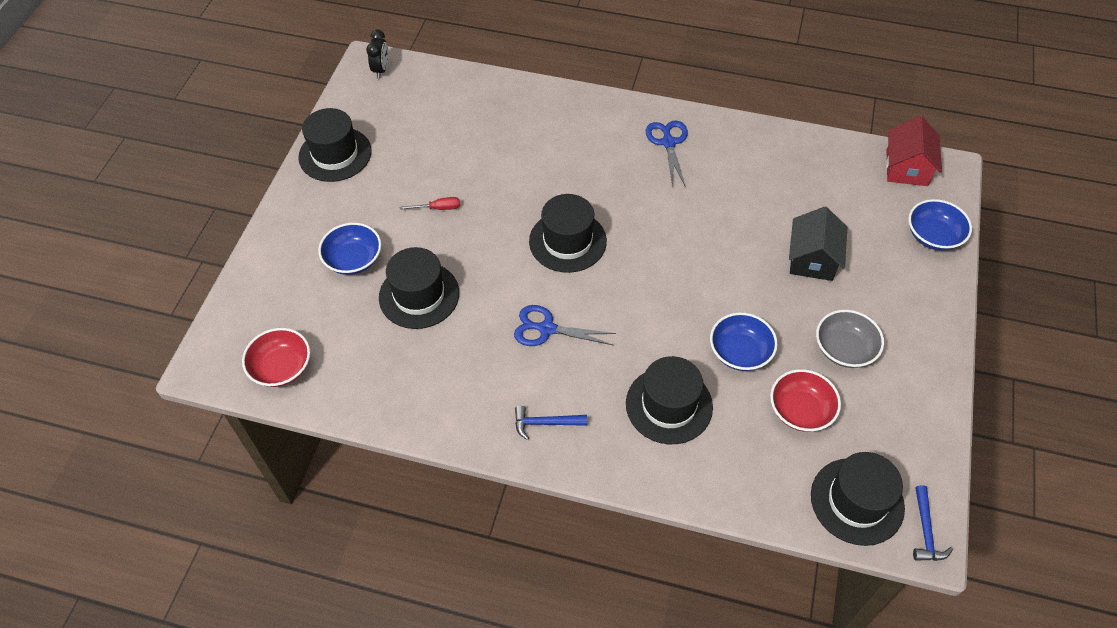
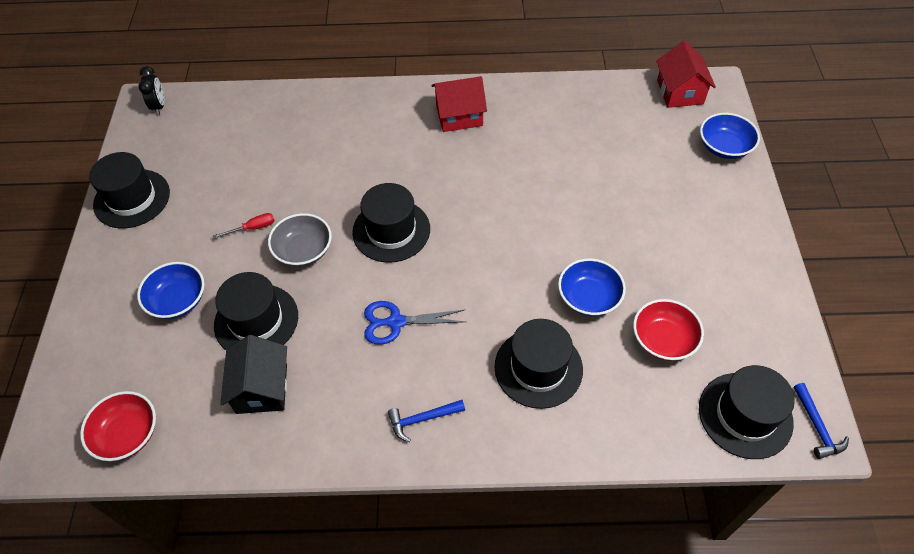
camera: 15 degrees left, 0 degrees up
blue scissors [646,121,688,187] -> red house [432,76,487,132]
black house [789,207,848,281] -> black house moved to [220,335,287,414]
grey bowl [816,310,884,368] -> grey bowl moved to [268,213,332,267]

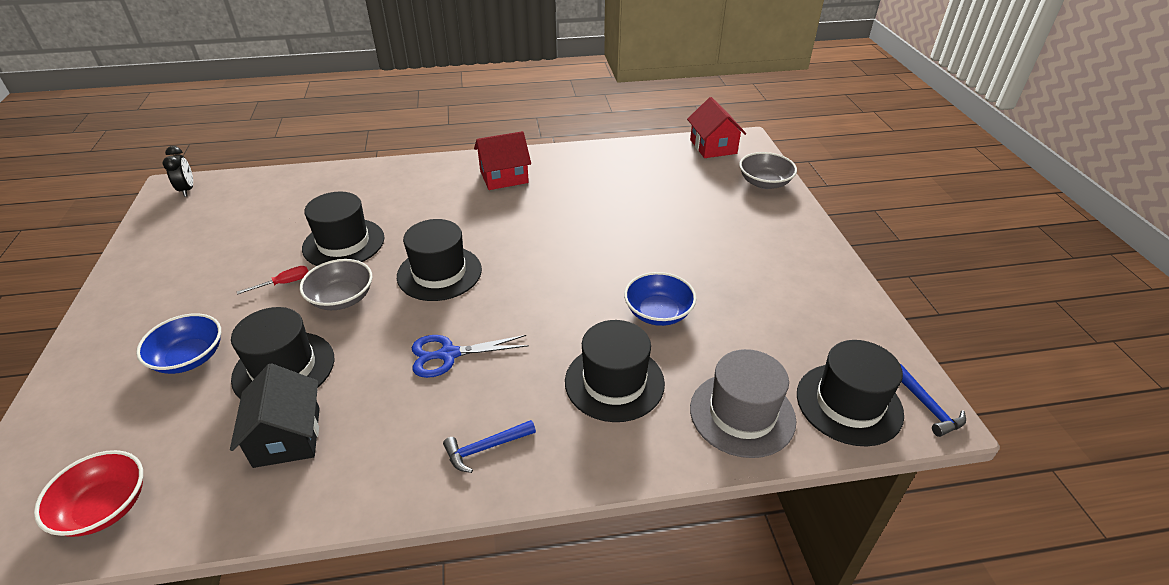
camera: 10 degrees left, 15 degrees down
black hat [89,152,170,229] -> black hat moved to [302,191,384,266]
red bowl [633,299,704,361] -> none
blue bowl [700,113,760,159] -> grey bowl [739,152,797,189]
none -> grey hat [690,349,796,458]

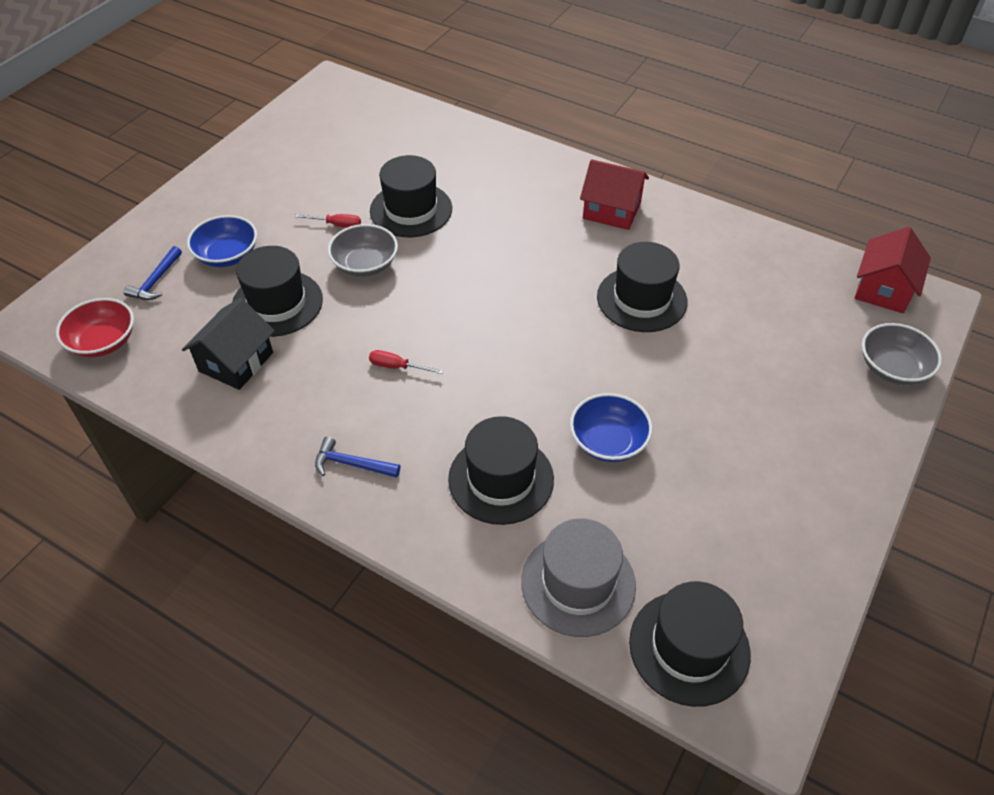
camera: 40 degrees right, 10 degrees up
black clock [163,146,193,197] -> none
black hat [397,219,482,301] -> black hat moved to [597,242,688,332]
blue scissors [412,335,529,378] -> red screwdriver [369,350,443,374]
blue hammer [900,364,966,437] -> blue hammer moved to [124,246,182,300]

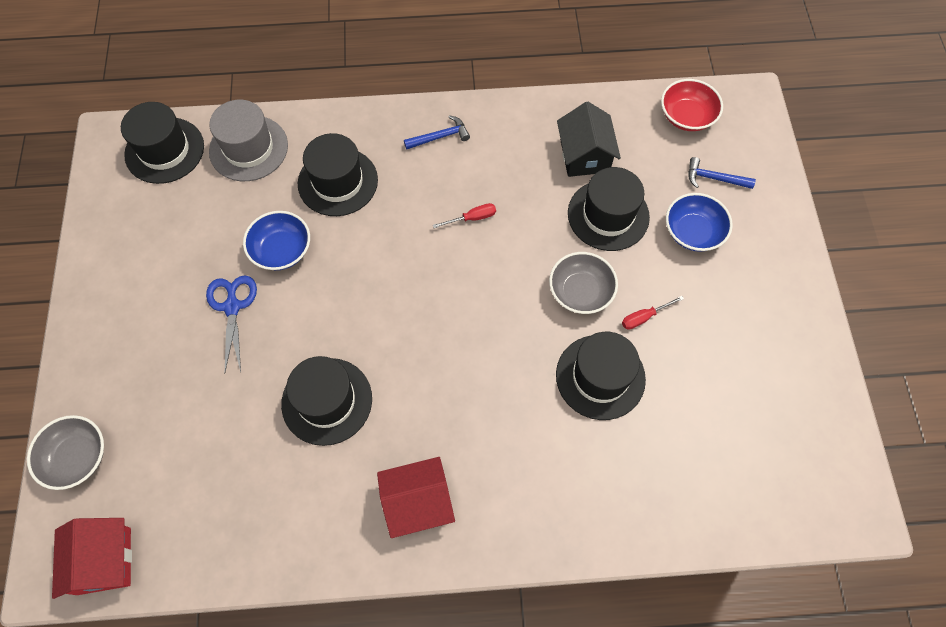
camera: 145 degrees right, 15 degrees up
blue hammer [124,246,182,300] -> blue hammer turned 60 degrees counterclockwise [688,157,756,189]
none -> blue scissors [206,275,257,372]

